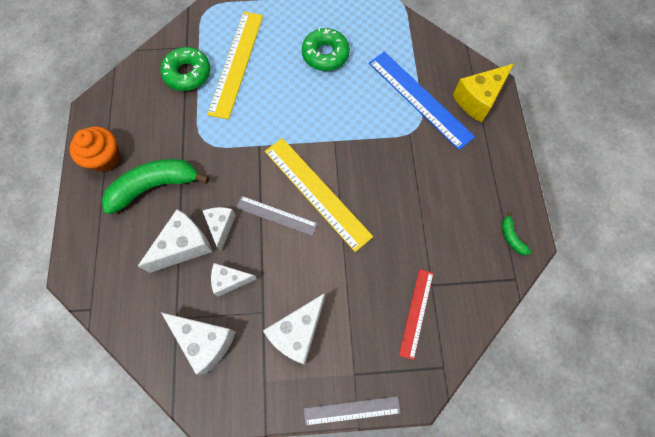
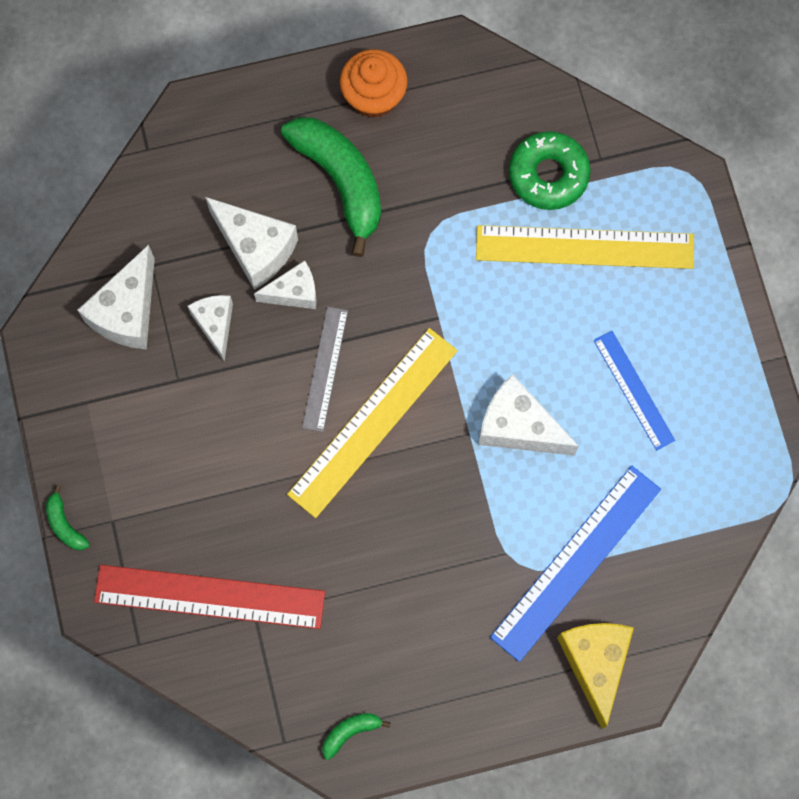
camera: 80 degrees right, 5 degrees up
white cheese [263,293,325,364] -> white cheese moved to [478,374,579,456]
green donut [302,28,350,71] -> blue ruler [594,331,675,451]
grey ruler [304,396,401,426] -> green banana [46,485,90,550]
red ruler [399,269,434,360] -> red ruler [94,565,325,629], size x1.73
yellow cheese [453,64,514,123] -> yellow cheese turned 45 degrees clockwise [557,623,634,729]

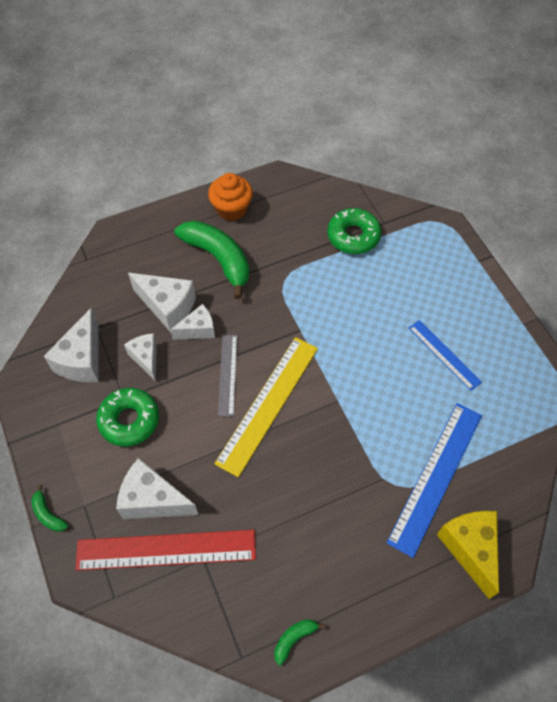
camera: 10 degrees left, 15 degrees down
yellow ruler [476,225,694,269] -> none
white cheese [478,374,579,456] -> white cheese moved to [116,458,199,519]
none -> green donut [96,388,159,447]

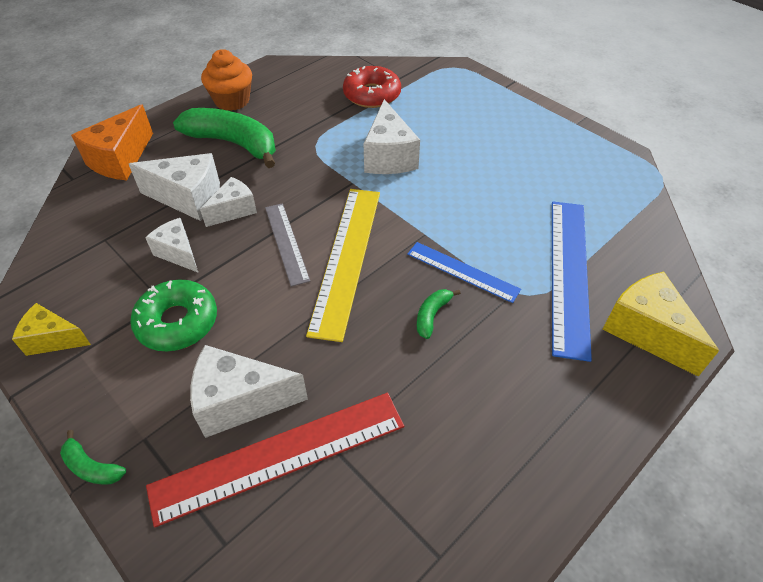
camera: 20 degrees left, 10 degrees down
white cheese [44,307,99,382] -> white cheese moved to [364,99,420,174]
green banana [274,619,325,665] -> green banana moved to [417,289,461,339]
green donut [327,208,381,254] -> red donut [343,66,401,108]
blue ruler [409,320,482,391] -> blue ruler moved to [407,242,521,303]
none -> yellow cheese [12,303,91,356]
none -> orange cheese [71,104,153,180]

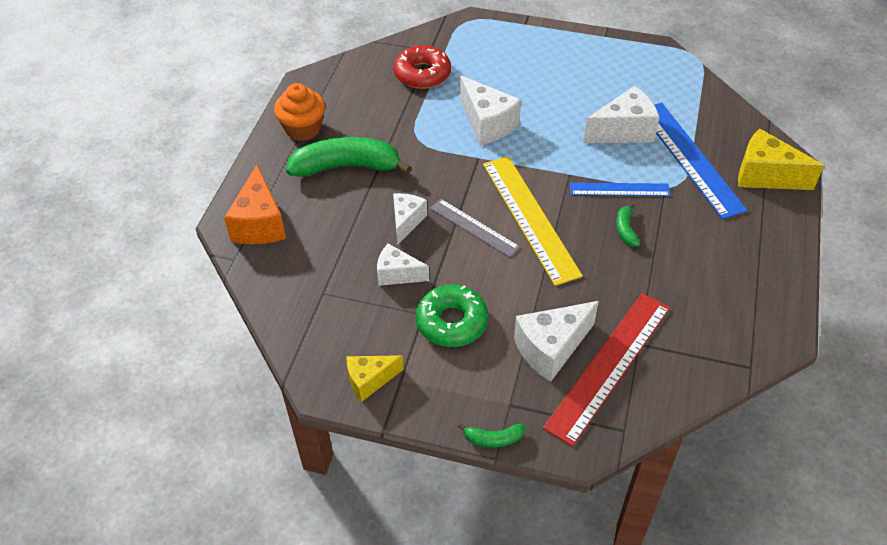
camera: 30 degrees left, 0 degrees up
white cheese [129,153,220,221] -> white cheese moved to [584,86,660,143]

